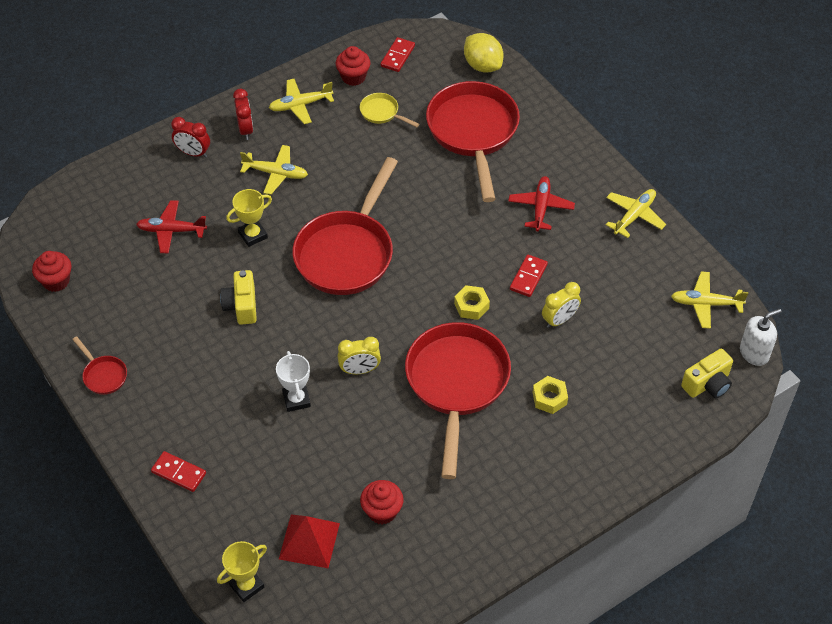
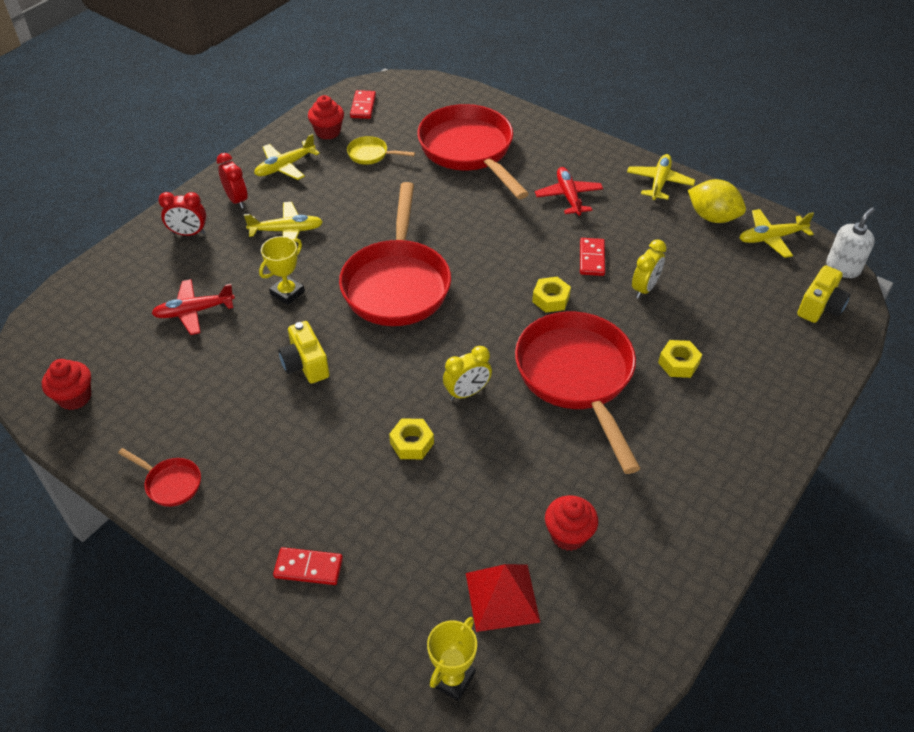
camera: 20 degrees left, 5 degrees down
white trophy [276,351,311,412] -> yellow nut [389,419,434,459]
yellow lemon [464,33,504,73] -> yellow lemon moved to [688,179,746,223]

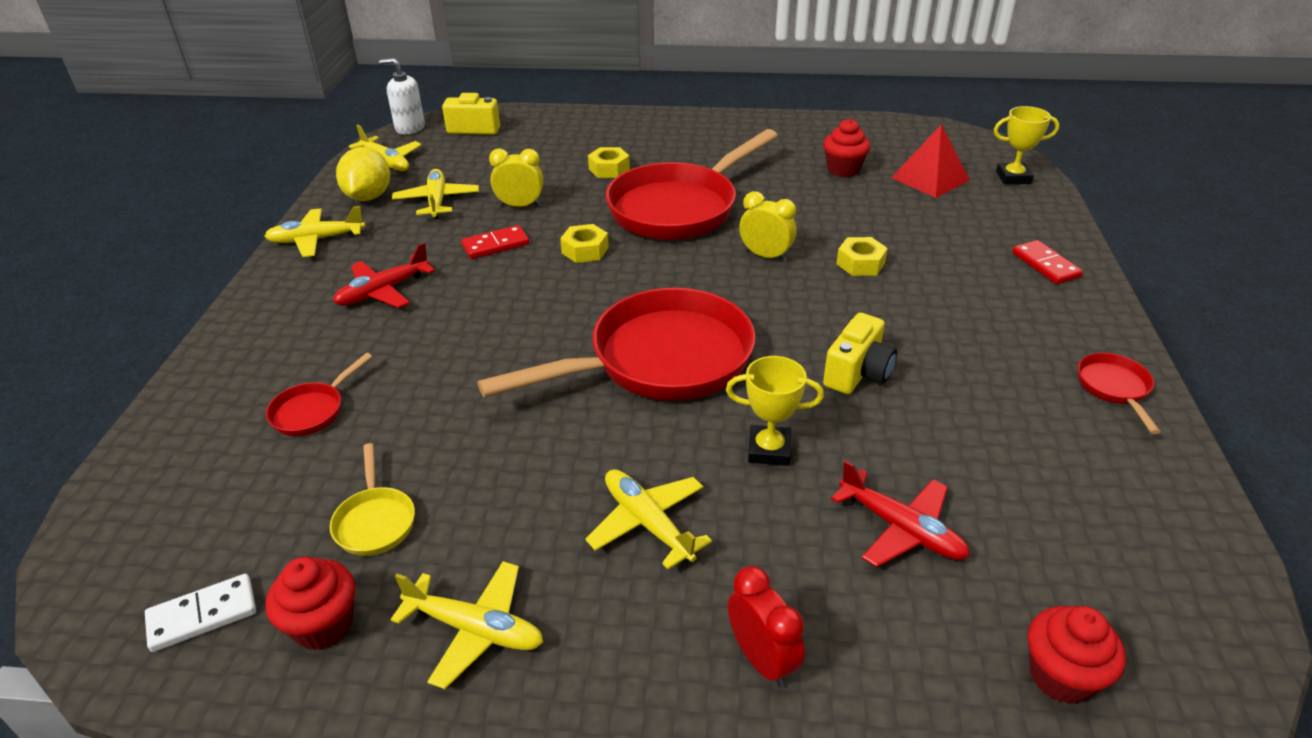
camera: 120 degrees left, 10 degrees down
red cupcake [42,359,91,410] -> red cupcake moved to [1028,606,1126,704]
red clock [217,153,248,209] -> none
red domino [350,90,376,119] -> white domino [145,574,256,652]
red pan [417,104,529,199] -> red pan [266,353,373,436], size x0.42
none -> yellow plane [392,169,479,218]

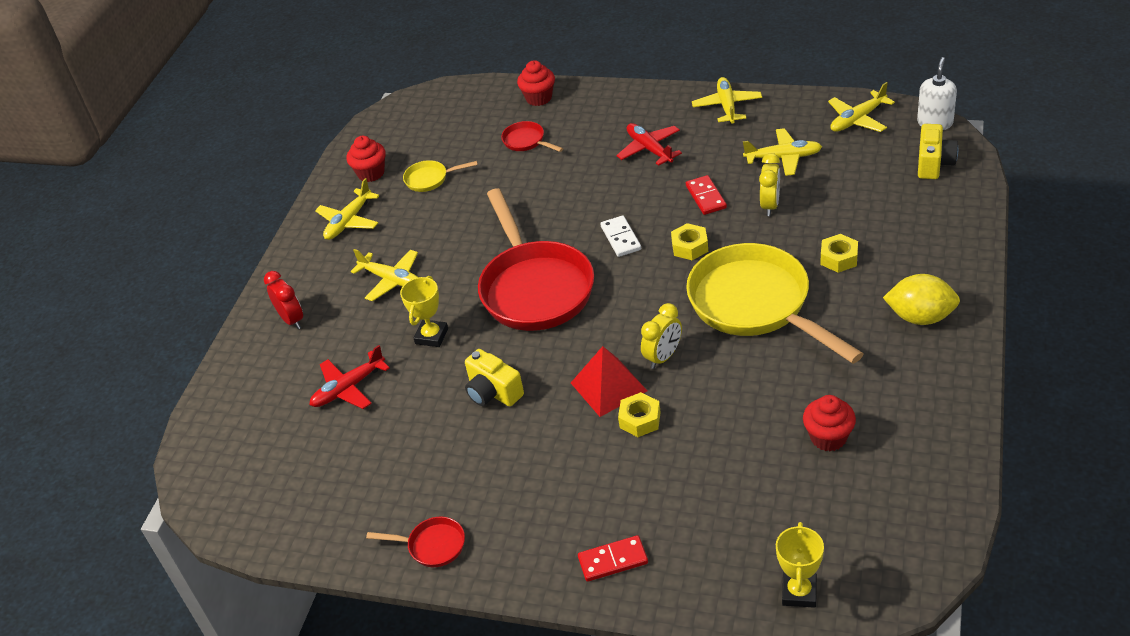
camera: 105 degrees right, 5 degrees up
white domino [145,574,256,652] -> white domino moved to [600,215,641,257]
yellow lemon [336,147,390,201] -> yellow lemon moved to [883,274,960,325]
yellow plane [585,469,712,569] -> yellow plane turned 60 degrees clockwise [351,249,418,301]
red pan [605,129,778,240] -> yellow pan [686,243,864,364]
red clock [728,566,805,687] -> red clock turned 105 degrees counterclockwise [264,271,303,329]
red pyramid [891,125,970,198] -> red pyramid moved to [571,346,647,417]
red cupcake [1028,606,1126,704] -> red cupcake moved to [517,60,555,106]

